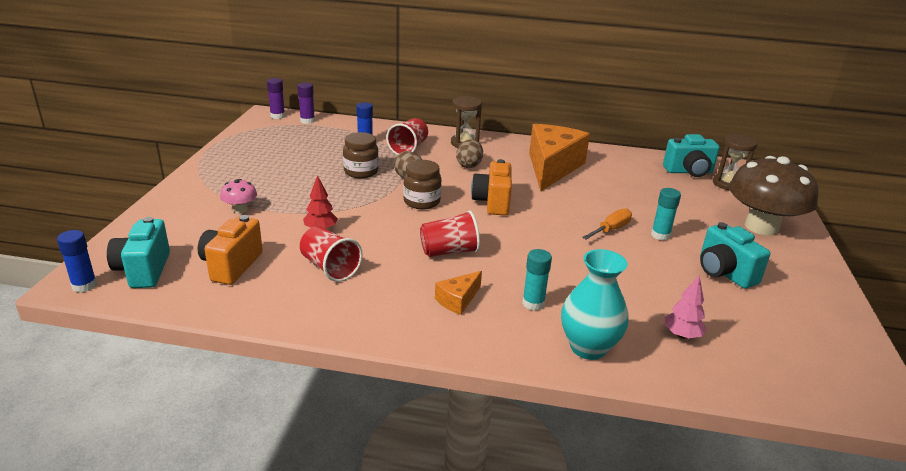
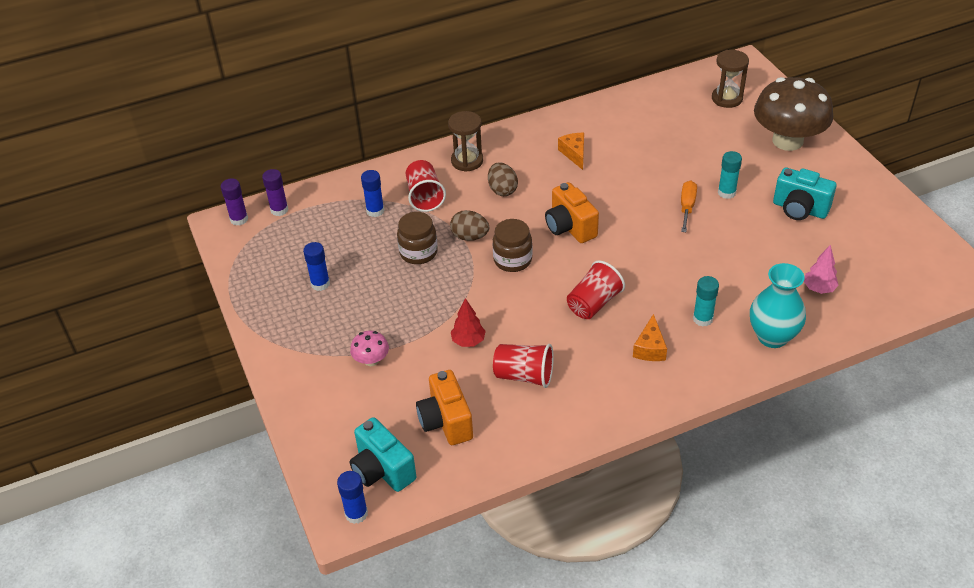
camera: 30 degrees left, 15 degrees up
orange cheese [529,124,590,191] -> orange cheese [558,133,584,170], size x0.44
turquoise camera [663,134,720,177] -> none
none -> blue glue stick [303,242,330,291]

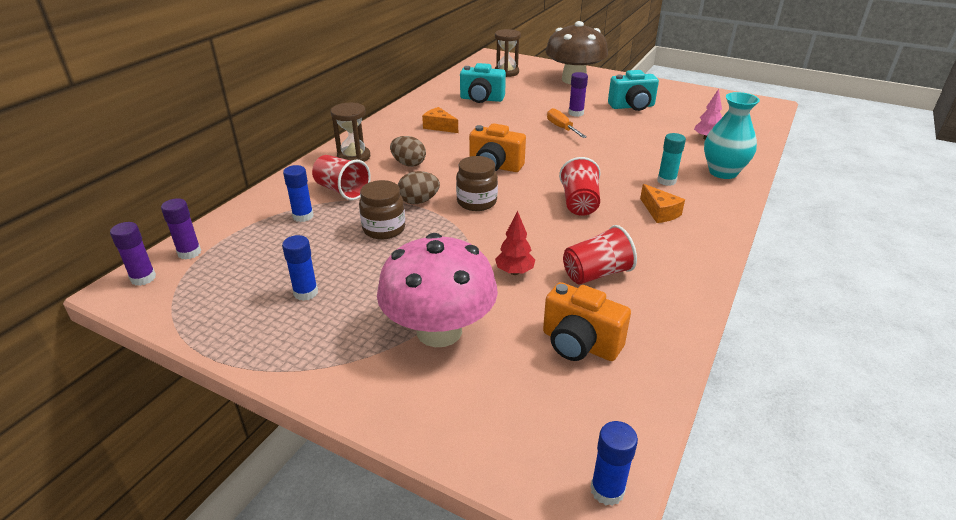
camera: 40 degrees left, 10 degrees down
turquoise camera [349,417,416,492] -> turquoise camera moved to [460,63,506,103]
pink mushroom [350,330,389,366] -> pink mushroom [377,233,498,347], size x2.36
turquoise glue stick [718,151,742,199] -> purple glue stick [569,72,588,117]

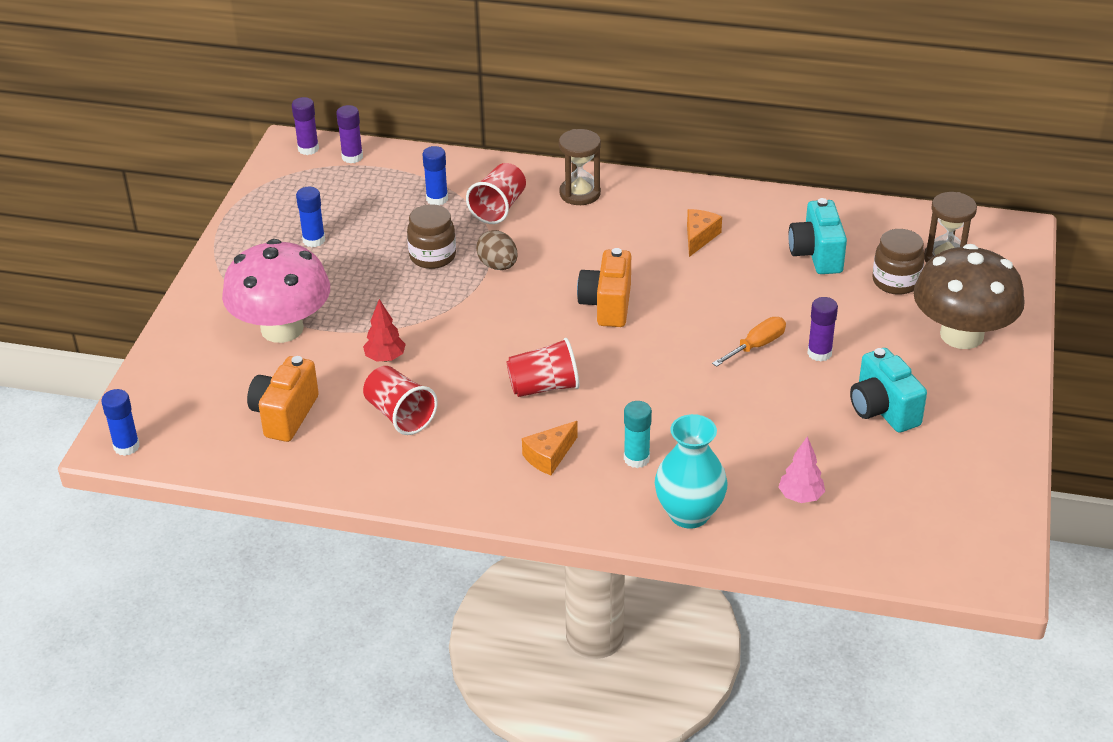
camera: 75 degrees right, 5 degrees up
brown egg [390,136,426,167] -> none
brown jar [456,156,498,211] -> brown jar moved to [873,229,925,295]

